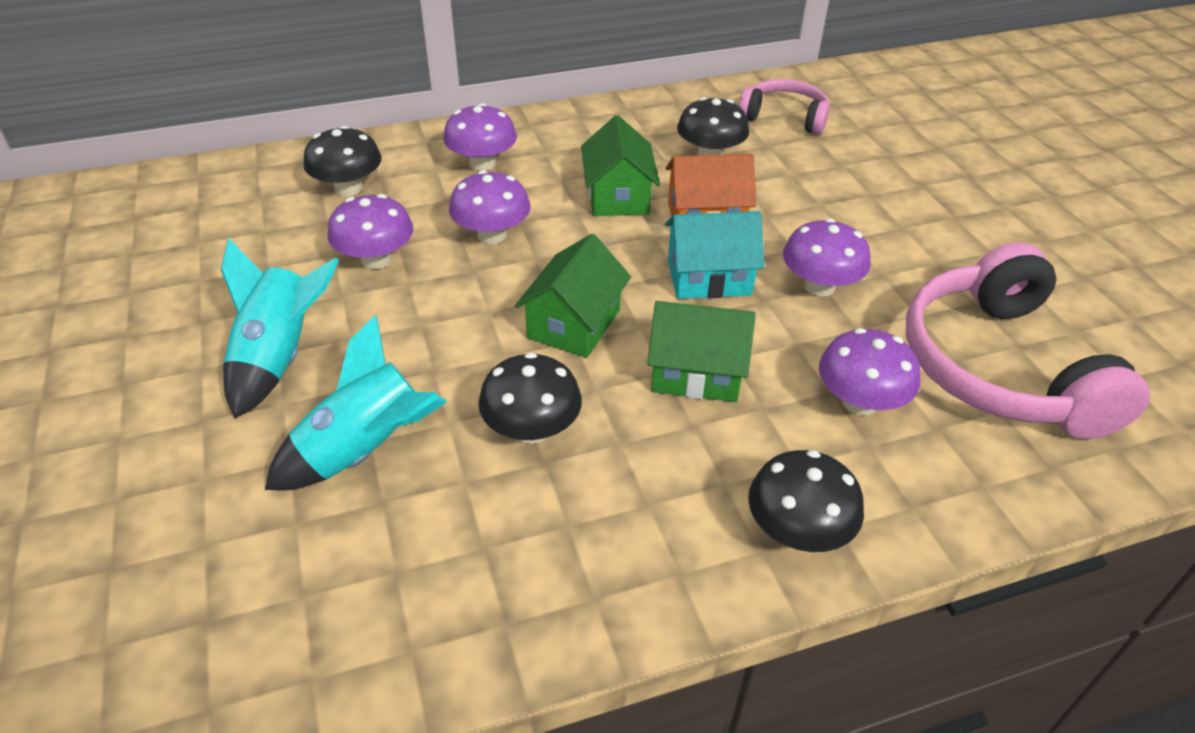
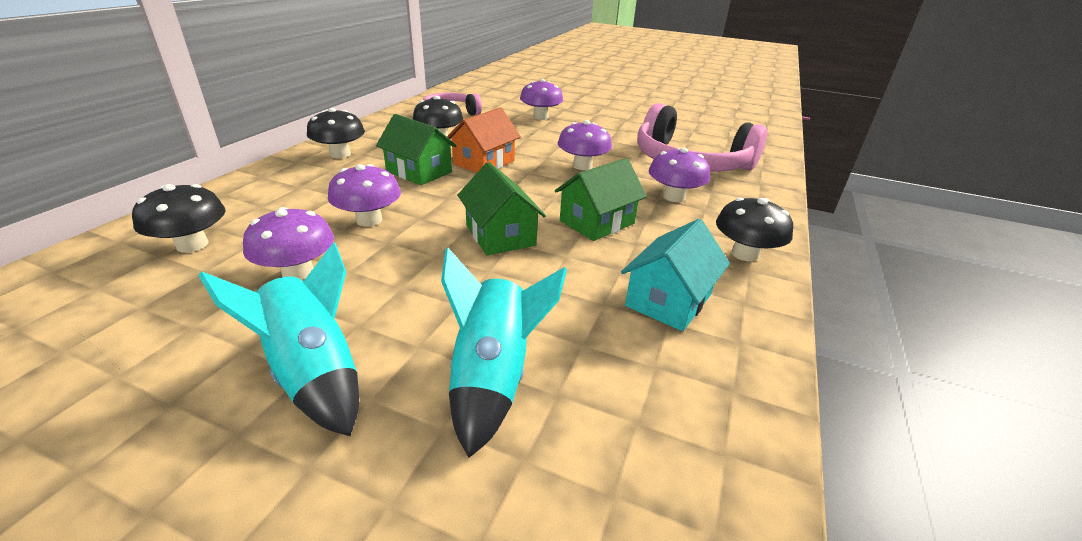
camera: 50 degrees left, 10 degrees down
purple mushroom [443,103,517,171] -> purple mushroom moved to [520,79,563,120]
black mushroom [478,352,582,444] -> black mushroom moved to [307,108,365,158]
turquoise house [665,211,765,299] -> turquoise house moved to [621,219,730,331]

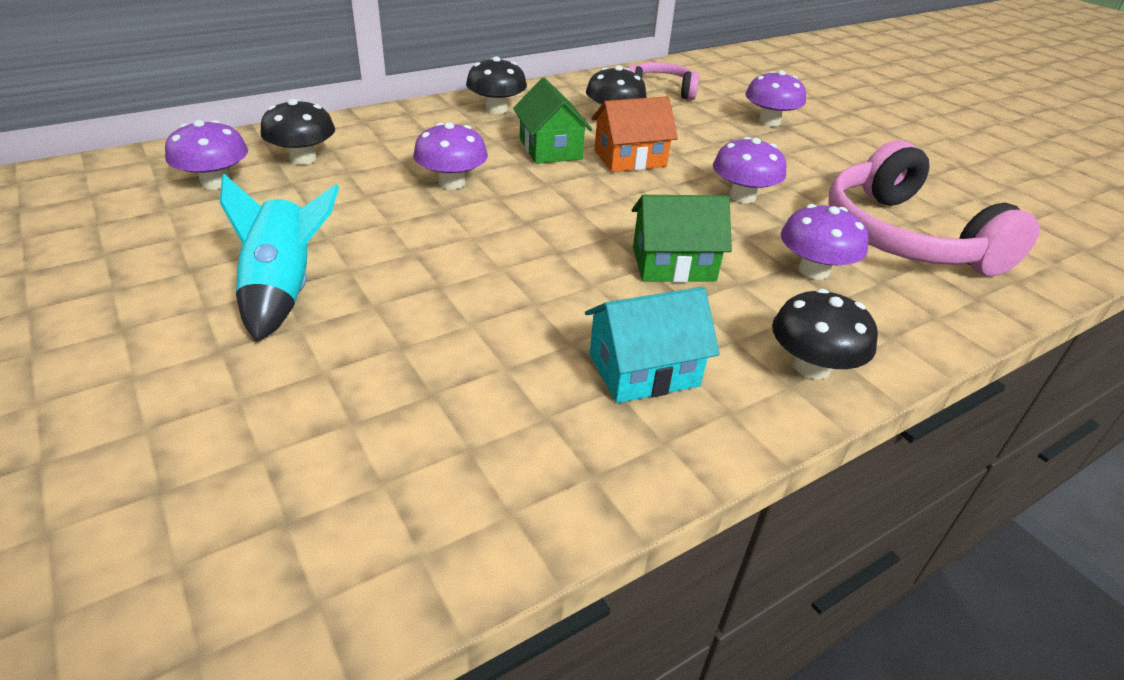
camera: 35 degrees right, 5 degrees up
purple mushroom [243,207,334,280] -> purple mushroom moved to [165,120,248,190]
turquoise rocket [441,248,567,458] -> none
green house [457,162,546,255] -> none

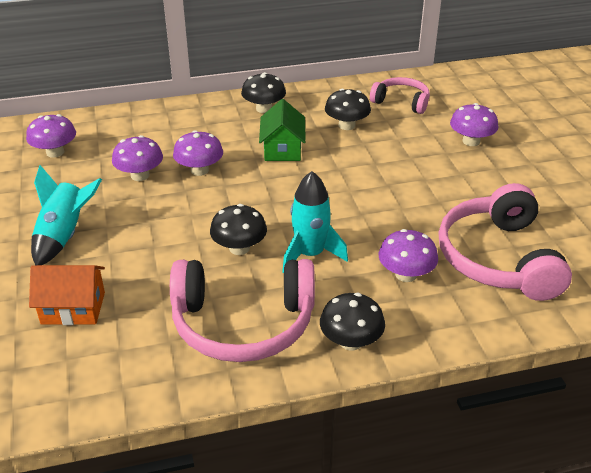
camera: 20 degrees right, 0 degrees up
black mushroom [260,99,335,165] -> black mushroom moved to [210,204,267,255]
turquoise house [585,287,720,403] -> pink headphones [170,259,315,362]
orange house [591,96,678,172] -> orange house moved to [29,265,105,325]
green house [632,195,732,282] -> turquoise rocket [282,171,348,273]
purple mushroom [713,137,786,203] -> purple mushroom moved to [112,135,163,181]

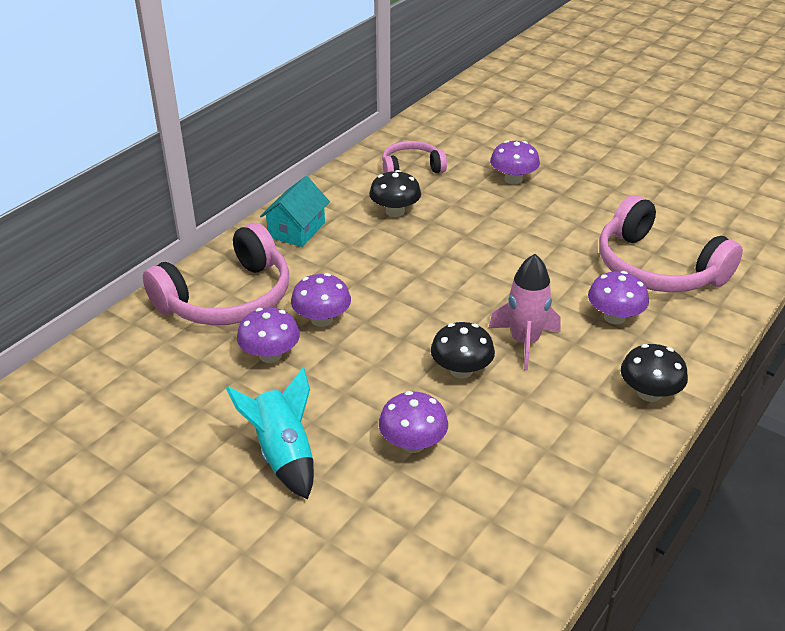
camera: 40 degrees left, 0 degrees up
purple mushroom [26,114,76,158] -> purple mushroom moved to [379,391,448,453]
orange house [29,265,105,325] -> none
pink headphones [170,259,315,362] -> pink headphones moved to [143,223,289,325]
black mushroom [241,72,286,113] -> turquoise house [260,176,330,247]
green house [259,99,306,161] -> none
turquoise rocket [282,171,348,273] -> pink rocket [489,254,560,370]

